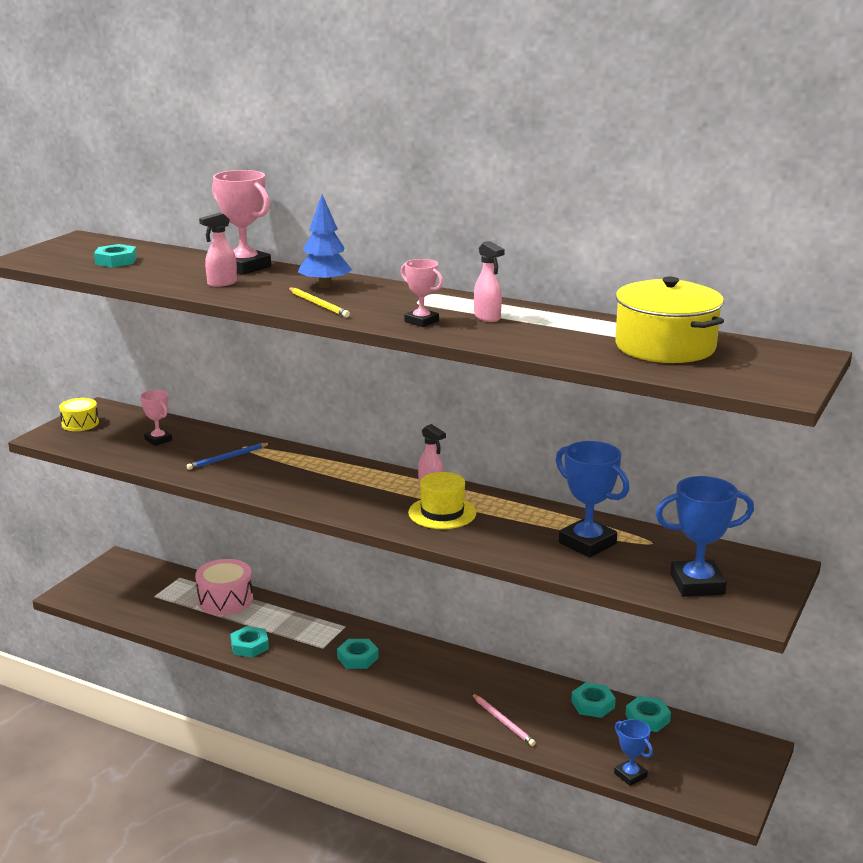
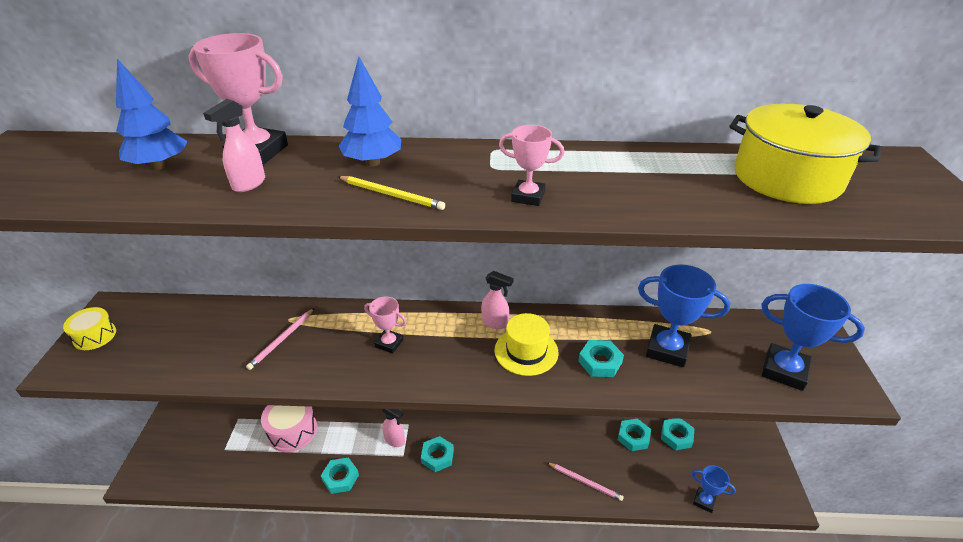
camera: 25 degrees left, 15 degrees up
turquoise nut [94,244,137,267] -> turquoise nut moved to [578,340,624,377]
pink trophy [140,390,172,446] -> pink trophy moved to [364,296,407,354]
blue pencil [187,443,270,470] -> pink pencil [246,308,314,370]
pink spray bottle [474,241,505,322] -> pink spray bottle moved to [382,409,405,447]
blue trophy [655,476,754,597] -> blue trophy turned 60 degrees clockwise [761,284,865,391]
none -> blue tree [116,59,188,170]

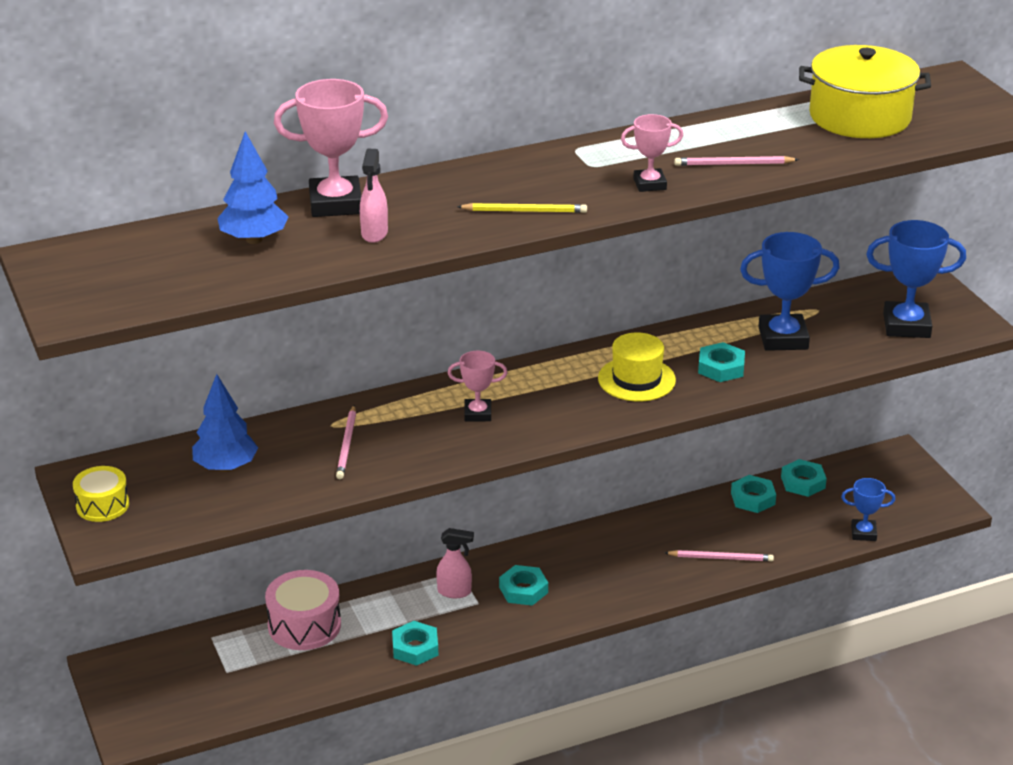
camera: 25 degrees left, 5 degrees down
blue tree [339,57,401,166] -> blue tree moved to [192,374,258,472]
pink spray bottle [481,271,514,329] -> none
none -> pink pencil [674,156,799,166]

